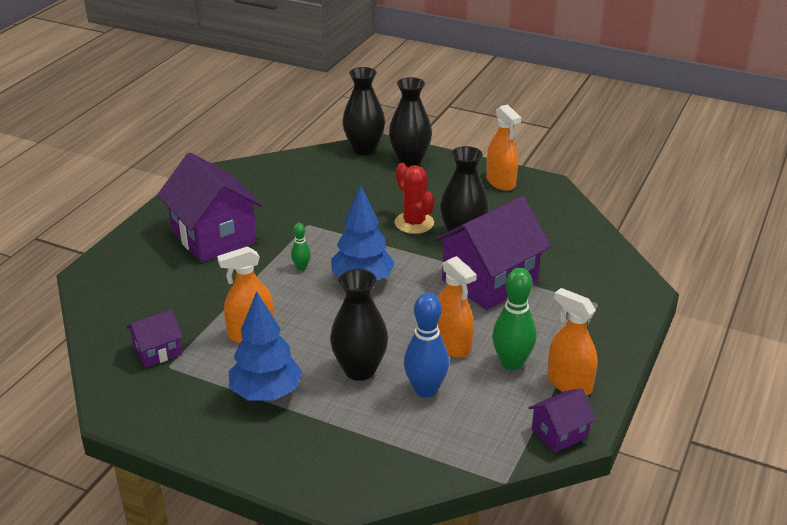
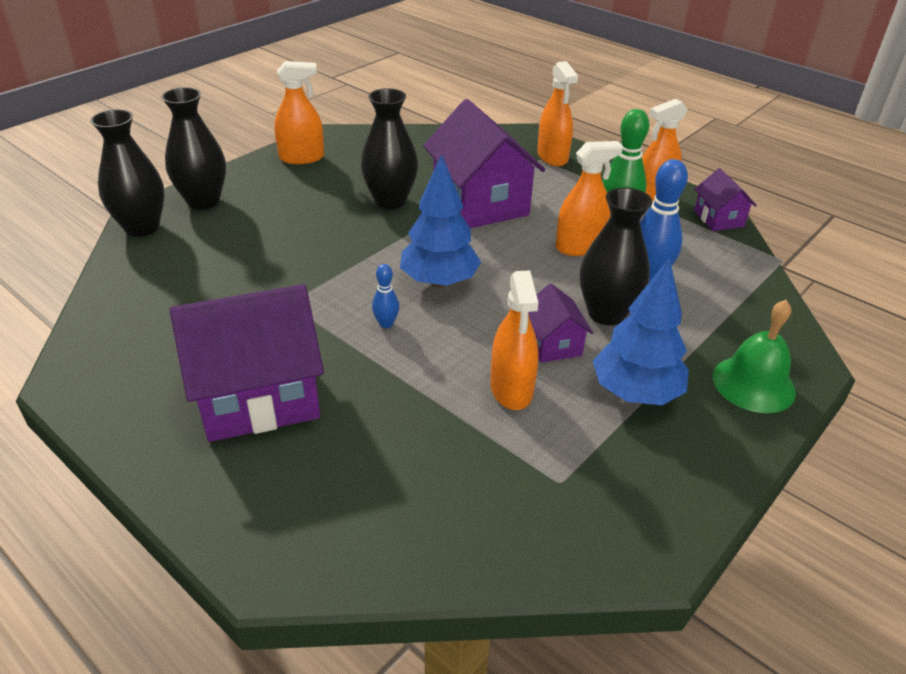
camera: 75 degrees left, 5 degrees up
purple house [126,309,183,367] -> purple house moved to [529,284,593,363]
green bowling pin [291,223,311,271] -> blue bowling pin [372,264,399,328]
red cactus [394,163,434,234] -> none
none -> orange spray bottle [537,61,578,166]
none -> green bell [713,300,796,413]

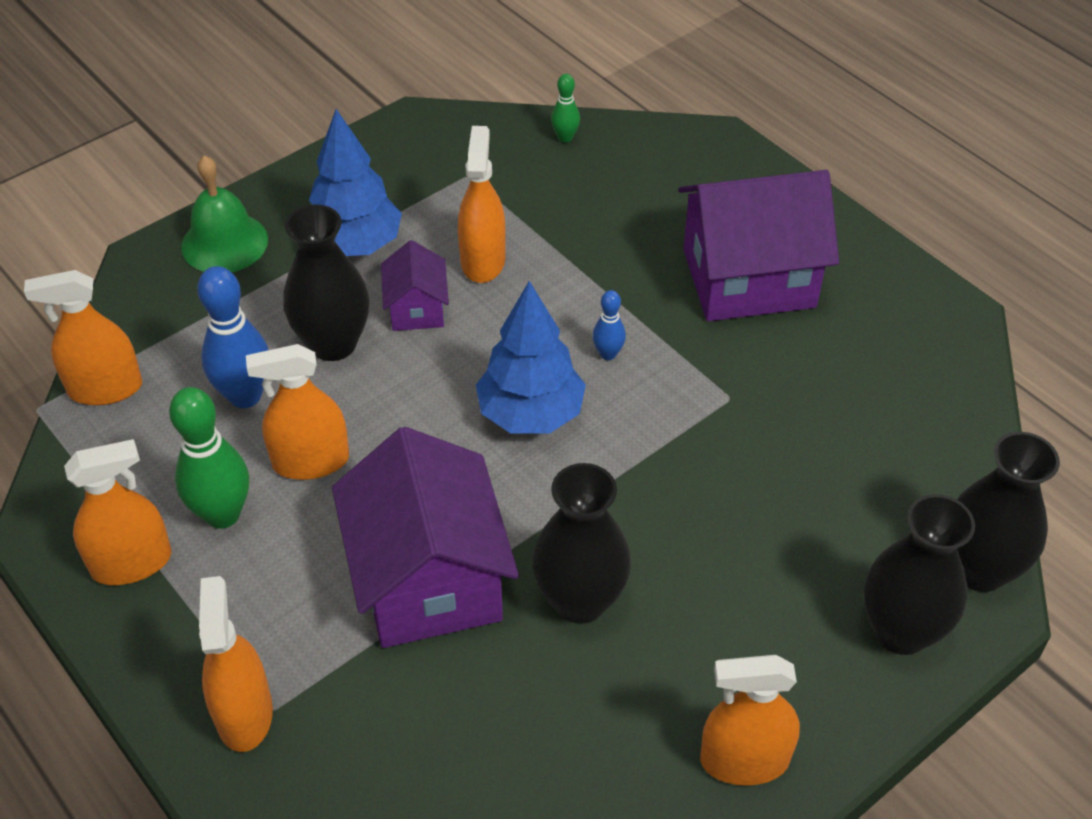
camera: 170 degrees left, 10 degrees up
purple house [694,168,757,231] -> none
none -> orange spray bottle [24,270,142,405]
none -> green bowling pin [551,74,580,143]

